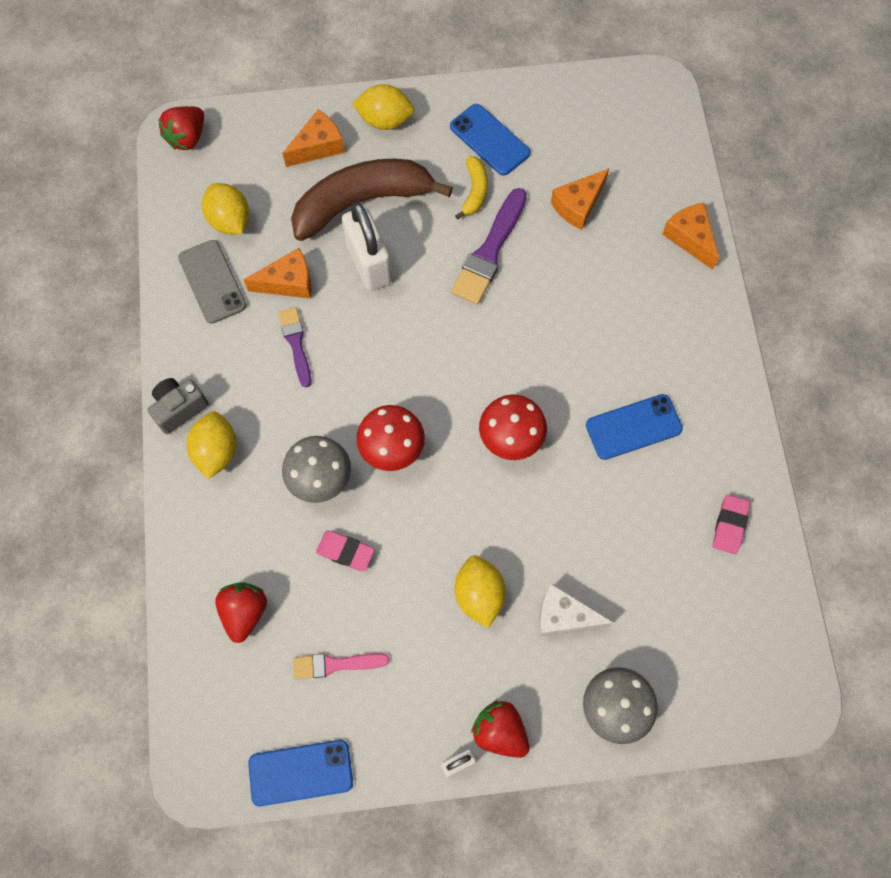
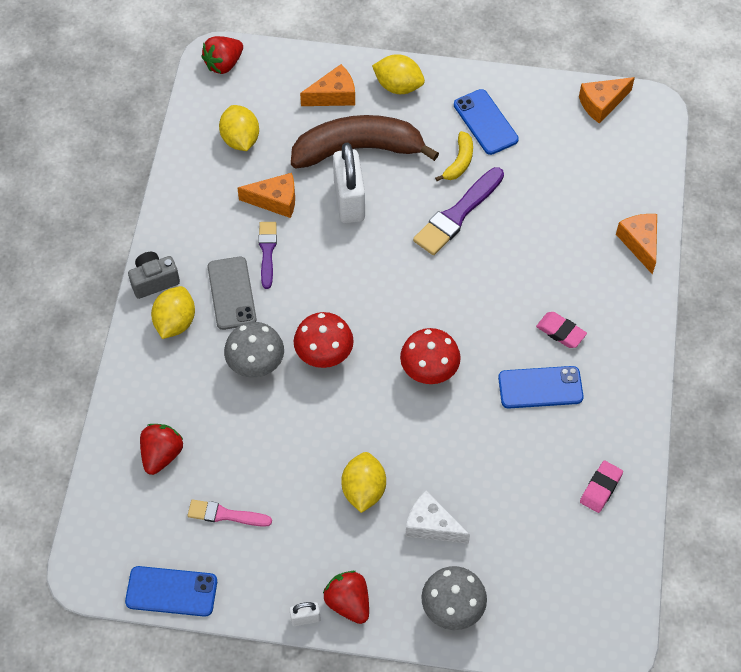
camera: 15 degrees right, 10 degrees down
grey phone [178,240,246,324] -> grey phone moved to [208,257,257,330]
pink eraser [316,531,375,571] -> pink eraser moved to [536,312,587,348]
orange cheese [551,168,609,230] -> orange cheese moved to [579,77,635,124]

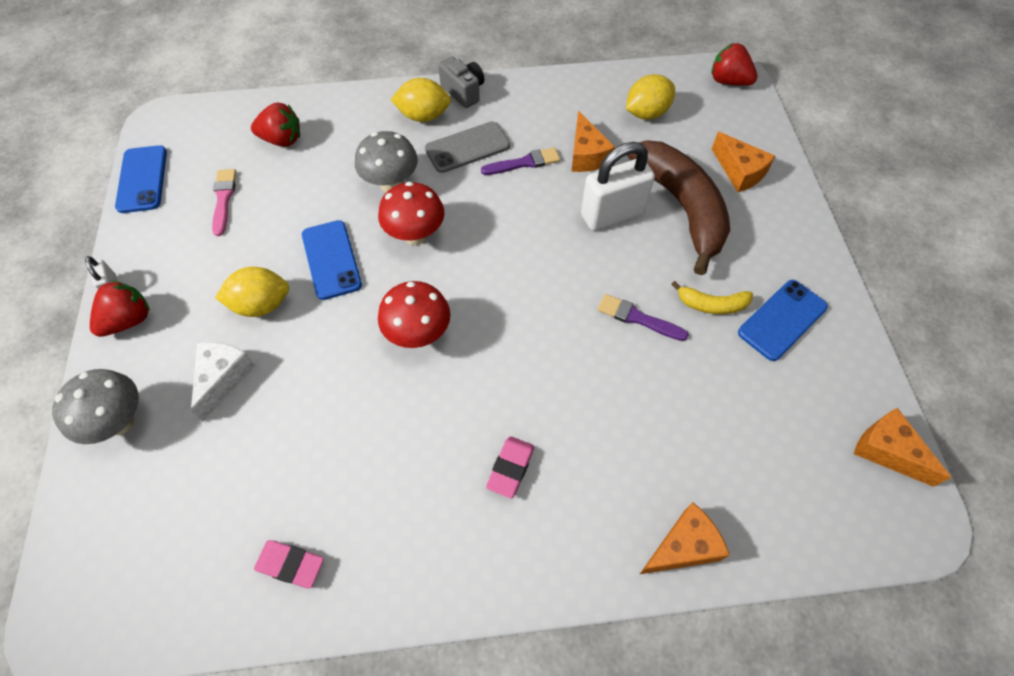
camera: 75 degrees right, 0 degrees up
yellow lemon [372,54,425,94] -> none
purple brush [413,167,504,255] -> purple brush [597,294,689,341], size x0.61
blue phone [498,366,584,409] -> blue phone moved to [302,220,362,300]

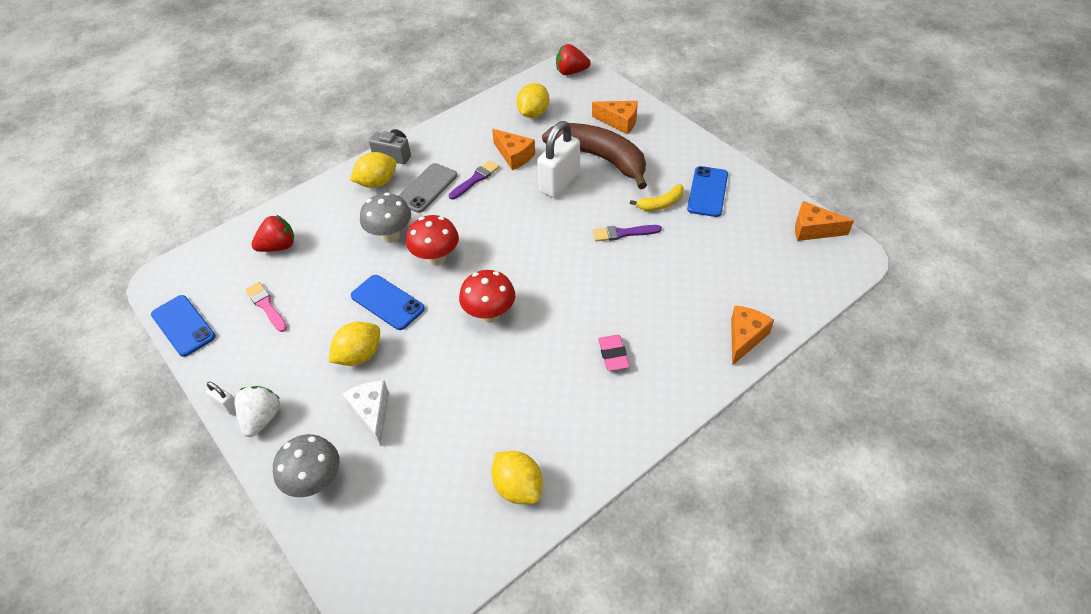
camera: 30 degrees left, 10 degrees down
red strawberry [90,280,150,337] -> white strawberry [234,386,280,437]
pink eraser [254,540,324,589] -> yellow lemon [491,451,543,504]

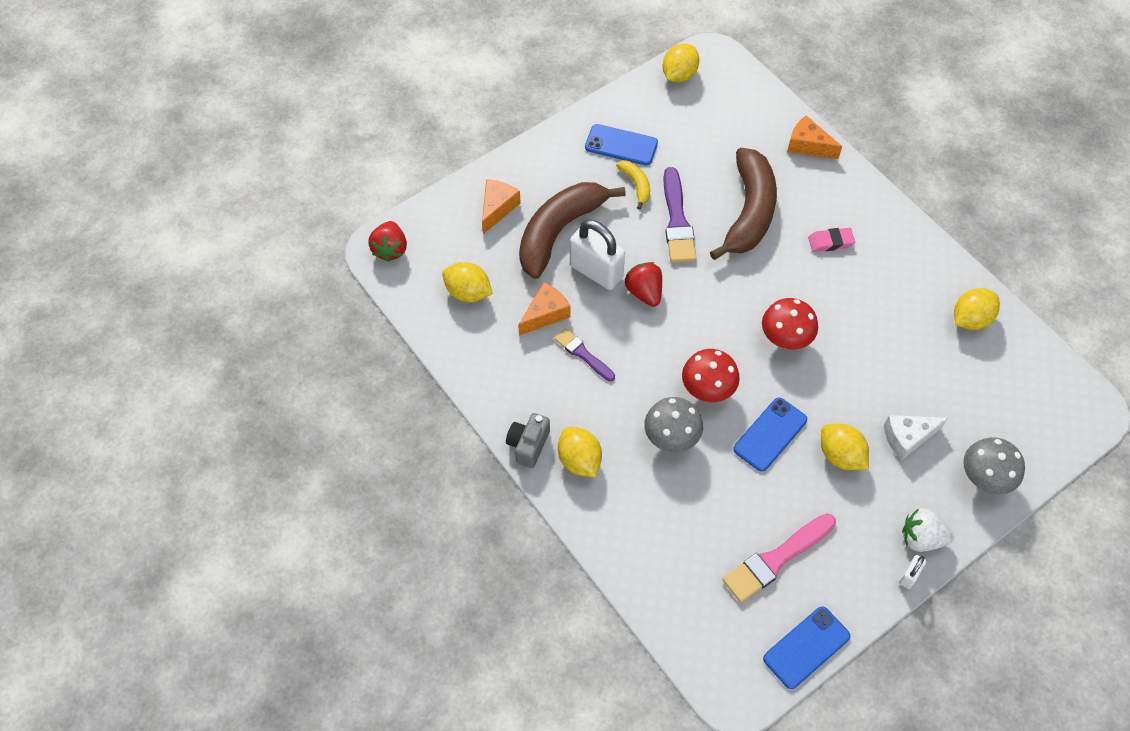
camera: 90 degrees left, 10 degrees up
pink brush [245,282,287,332] -> pink brush [722,513,836,603], size x1.63
red strawberry [251,215,294,252] -> red strawberry moved to [624,262,662,307]
grey phone [399,163,457,213] -> none
purple brush [593,225,662,242] -> purple brush [663,167,697,263], size x1.63
orange cheese [795,201,854,241] -> yellow lemon [662,43,700,82]
none -> brown banana [710,148,777,260]

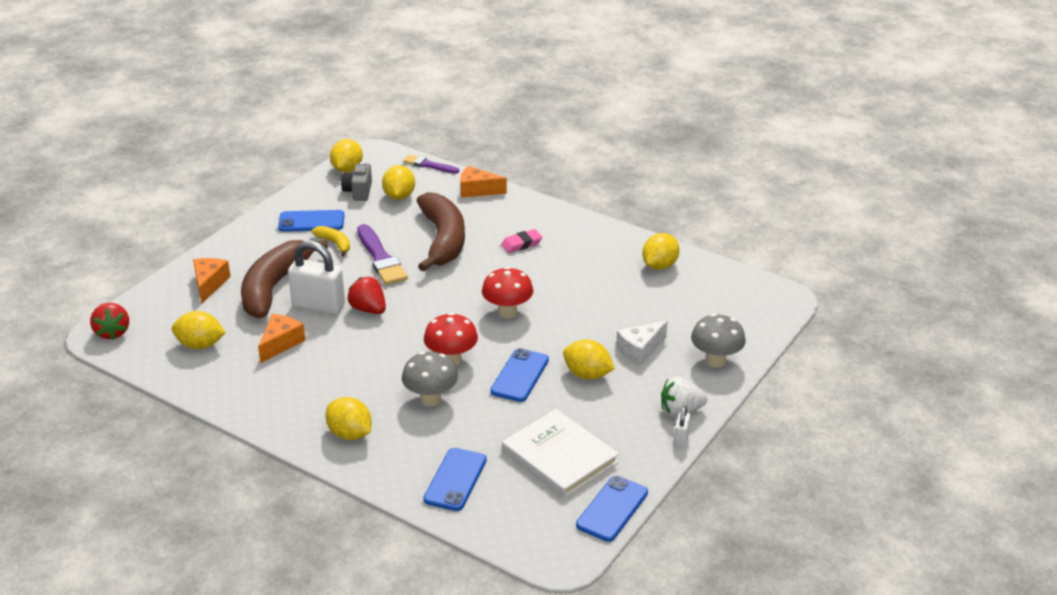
camera: 20 degrees left, 25 degrees down
grey camera [506,413,550,468] -> grey camera moved to [341,162,372,201]
purple brush [554,328,615,381] -> purple brush moved to [403,154,459,174]
pink brush [722,513,836,603] -> white book [502,409,619,498]
none -> yellow lemon [382,165,415,200]
none -> blue phone [423,448,487,511]

